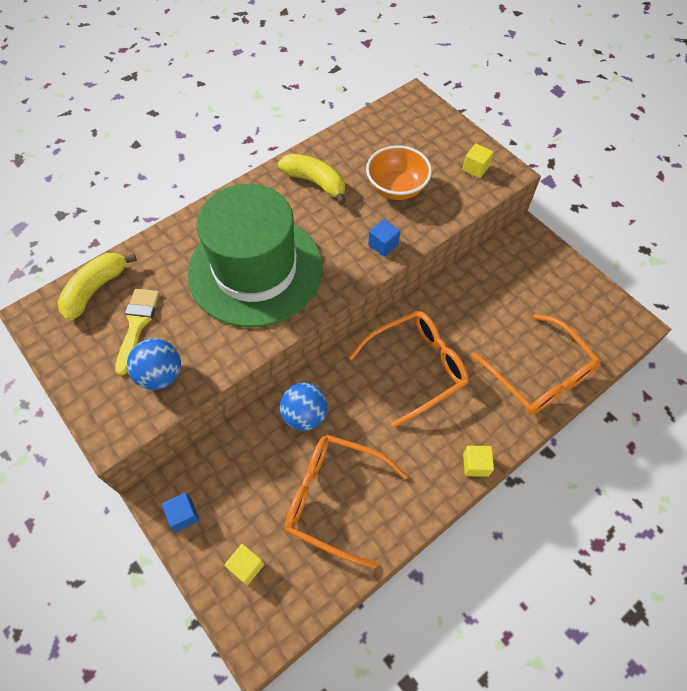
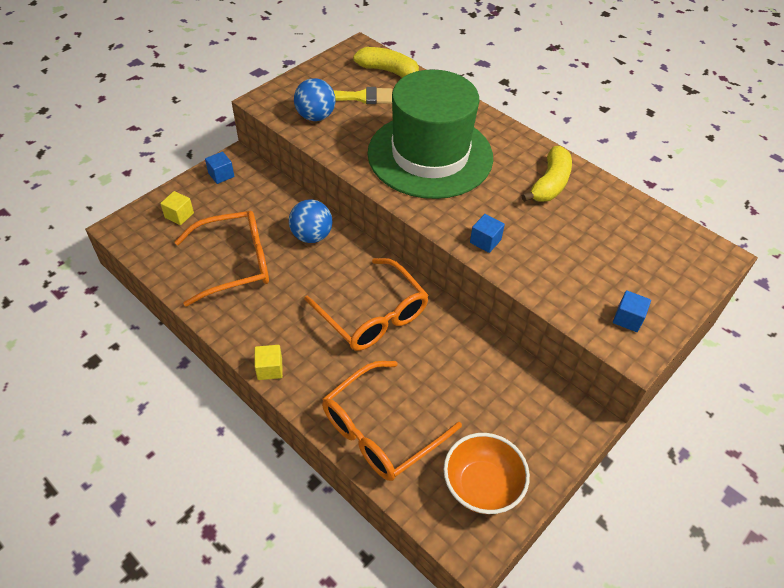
camera: 80 degrees right, 10 degrees down
orange glasses [285,435,408,569] -> orange glasses turned 60 degrees clockwise [175,211,269,307]
orange bowl [366,145,432,200] -> orange bowl moved to [444,433,530,514]
yellow cube [462,143,494,178] -> blue cube [613,290,651,332]

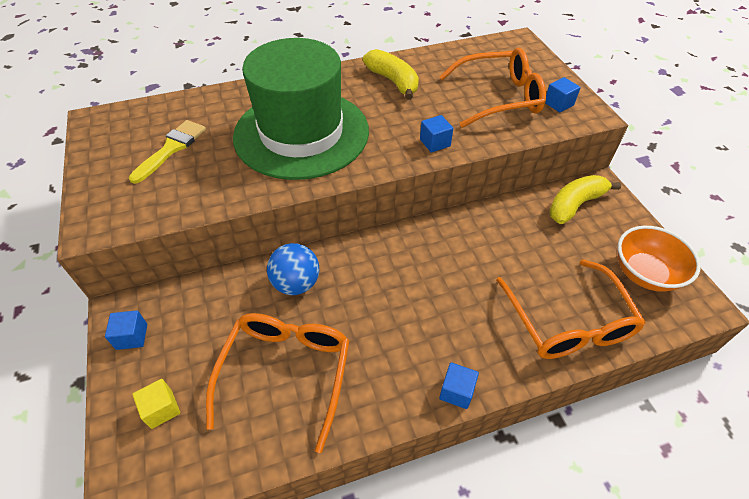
camera: 60 degrees left, 0 degrees up
yellow cube [255,345,283,380] -> blue cube [439,362,479,409]
blue ball [294,78,335,121] -> none
orange glasses [304,258,429,351] -> orange glasses moved to [439,48,546,128]
yellow banana [353,47,419,78] -> yellow banana moved to [549,175,621,224]

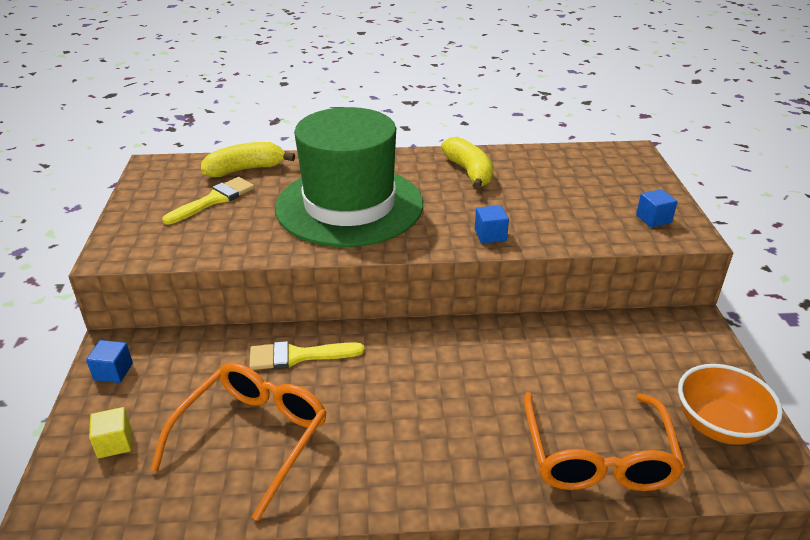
camera: 15 degrees right, 15 degrees down
blue ball [267,243,319,295] -> yellow brush [249,341,364,370]
orange glasses [439,48,546,128] -> none
blue cube [439,362,479,409] -> none
yellow banana [549,175,621,224] -> yellow banana moved to [201,142,295,177]

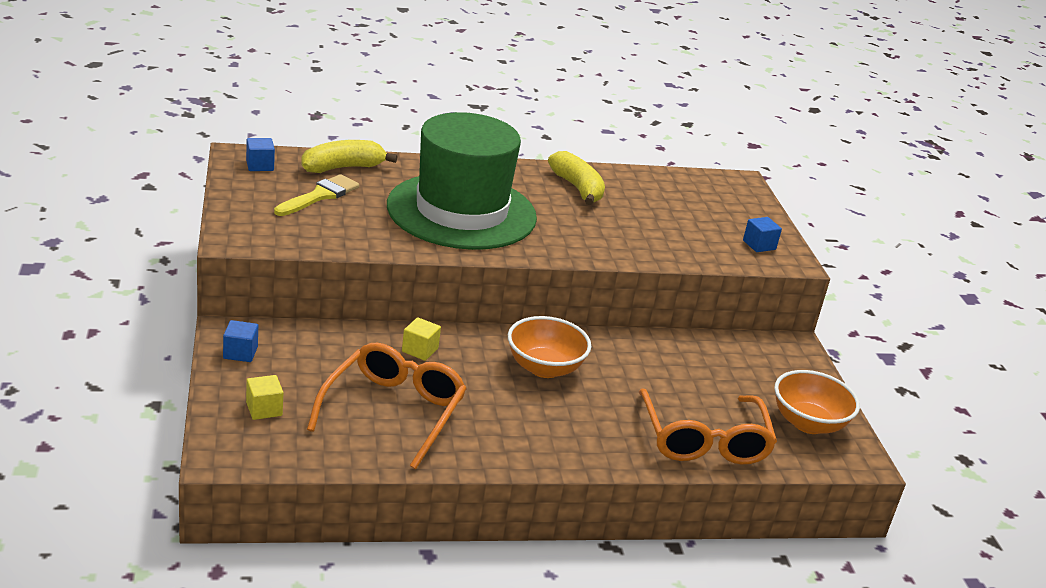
camera: 10 degrees left, 5 degrees down
yellow brush [249,341,364,370] -> yellow cube [402,317,441,361]
blue cube [475,205,509,243] -> blue cube moved to [246,138,275,171]
none -> orange bowl [508,316,592,378]

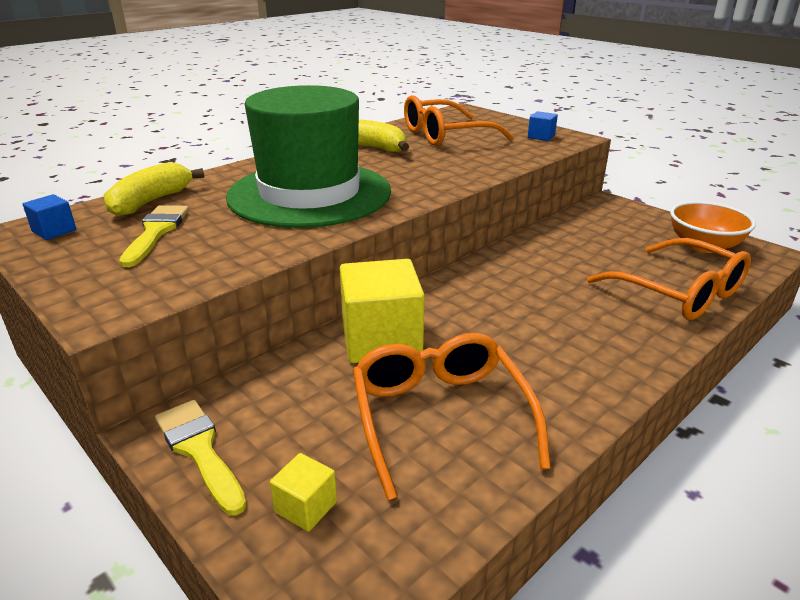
camera: 30 degrees left, 0 degrees up
blue cube [223,320,258,362] -> yellow brush [155,400,247,516]
yellow cube [402,317,441,361] -> yellow cube [339,259,425,363], size x2.20
orange bowl [508,316,592,378] -> none
none -> orange glasses [404,95,514,146]

